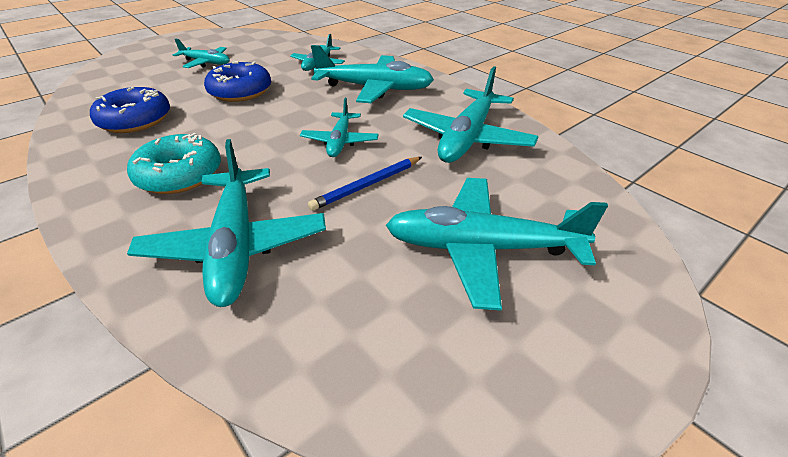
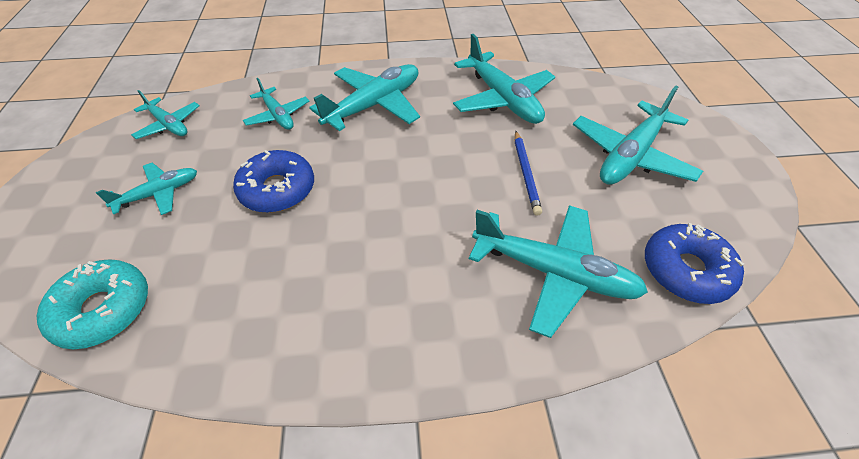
camera: 55 degrees left, 10 degrees up
blue donut [90,87,170,133] -> blue donut moved to [645,223,744,304]
turquoise donut [127,133,221,194] -> turquoise donut moved to [37,259,148,349]
turquoise plane [300,98,379,157] -> turquoise plane moved to [131,90,199,139]

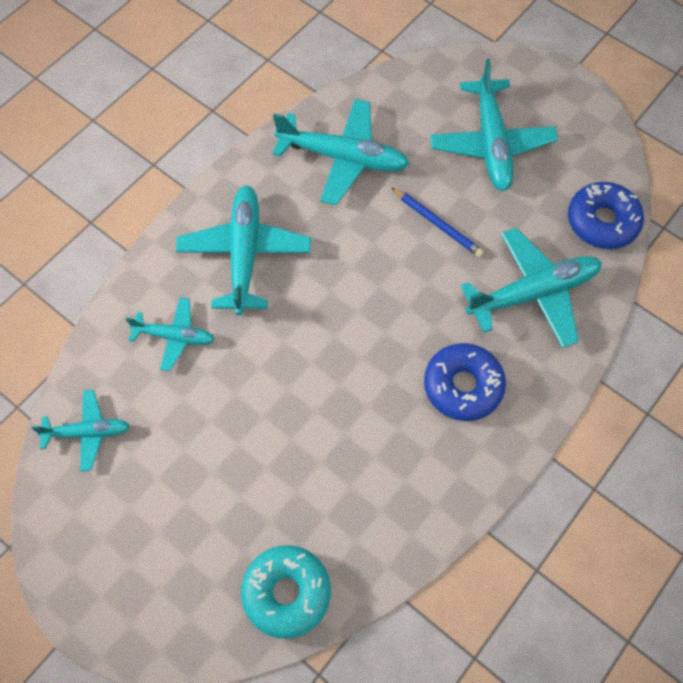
camera: 45 degrees left, 15 degrees up
turquoise plane [96,162,197,215] -> none
blue donut [233,150,314,213] -> blue donut moved to [424,343,506,421]

